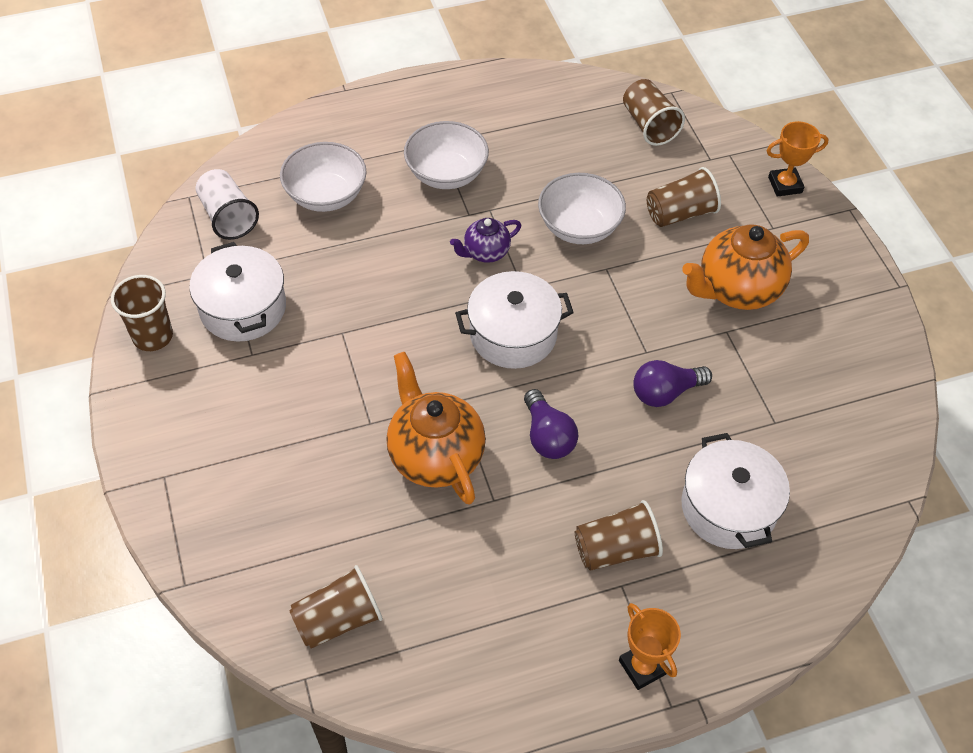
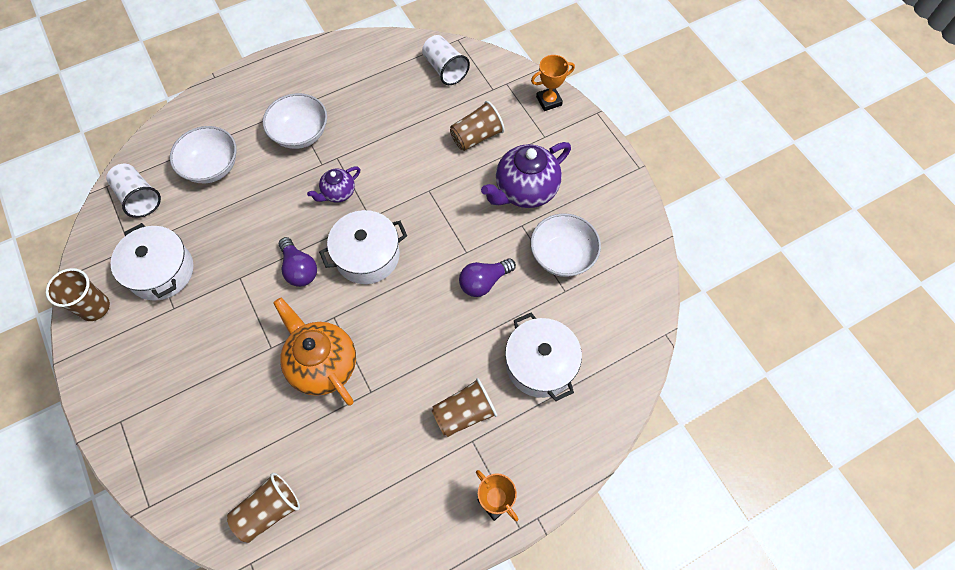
camera: 10 degrees left, 10 degrees up
purple light bulb [524,389,578,459] -> purple light bulb moved to [279,237,317,287]
white bowl [538,173,626,244] -> white bowl moved to [531,213,601,277]
brown cup [623,79,685,146] -> white cup [422,35,470,85]
orange teapot [682,225,809,310] -> purple teapot [481,142,571,208]

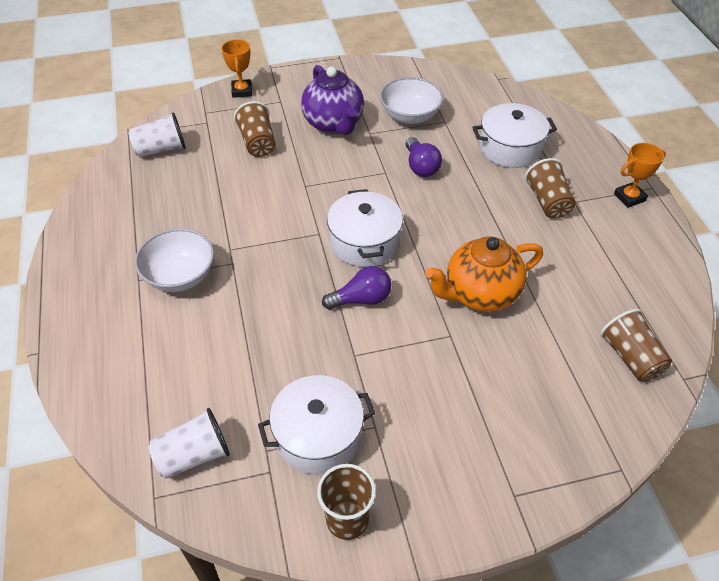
camera: 75 degrees left, 15 degrees down
white bowl [170,126,237,183] -> none
purple teapot [307,167,360,203] -> none

